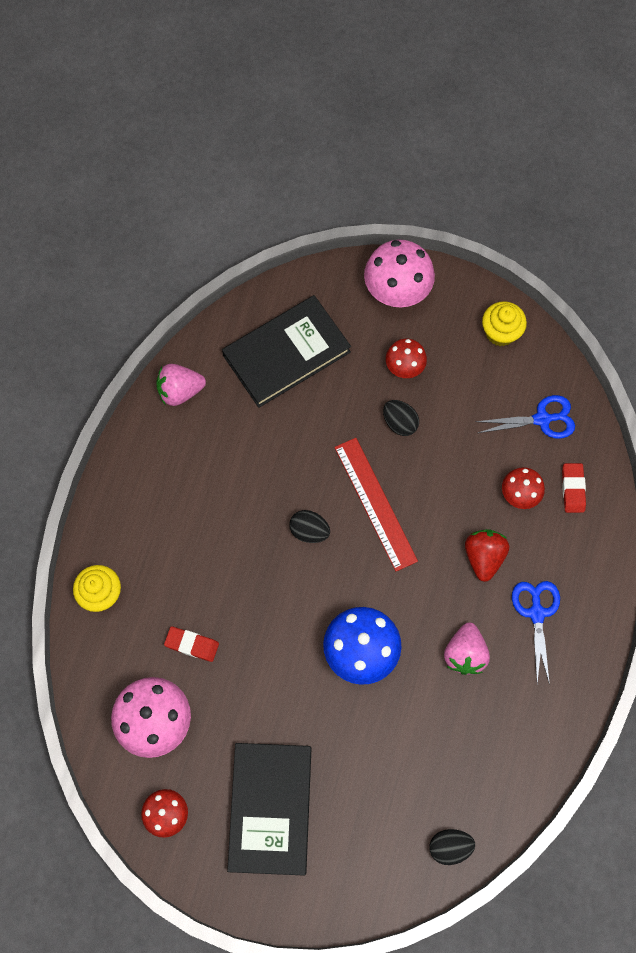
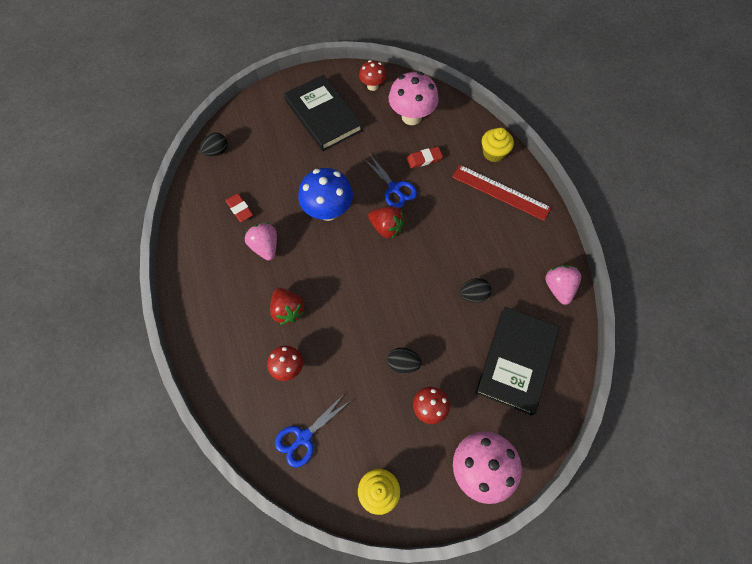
camera: 145 degrees right, 5 degrees down
pink strawberry [156,364,206,406] -> pink strawberry turned 45 degrees counterclockwise [545,265,581,305]
black egg [289,510,330,543] -> black egg moved to [459,278,492,303]
red ruler [334,438,418,571] -> red ruler moved to [452,165,551,221]
blue scissors [512,581,560,685] -> blue scissors moved to [363,153,417,208]
red eraser [562,463,586,513] -> red eraser moved to [225,193,253,222]
none -> red strawberry [368,207,405,239]

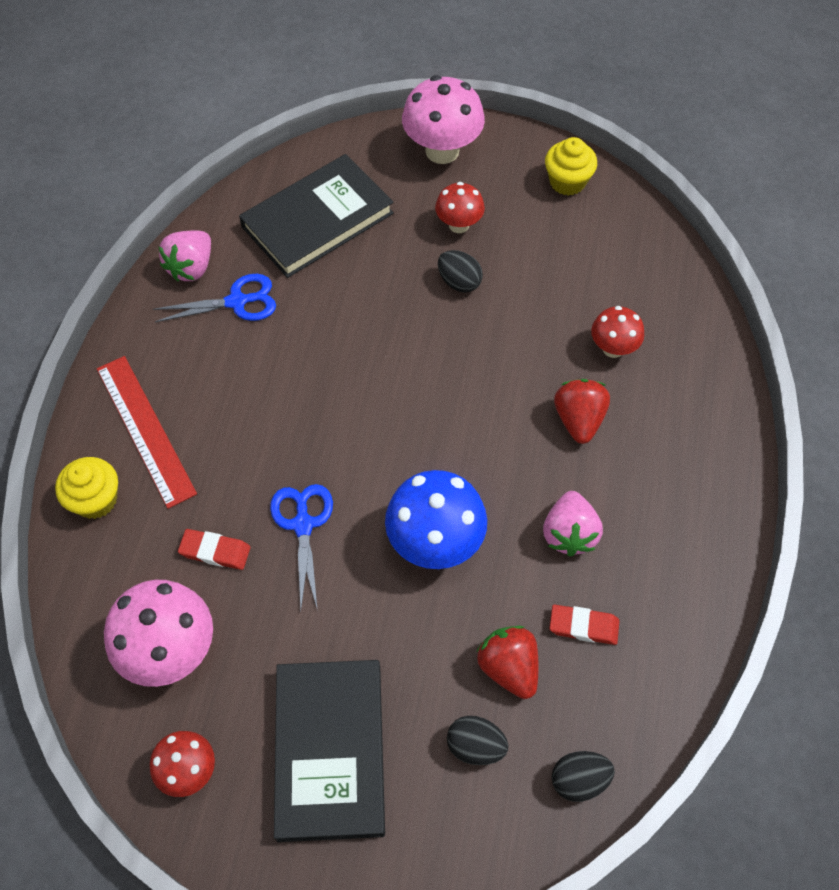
camera: 150 degrees left, 5 degrees down
red eraser [225,193,253,222] -> red eraser turned 75 degrees counterclockwise [550,604,619,645]
blue scissors [275,393,350,467] -> blue scissors moved to [153,274,276,322]
red strawberry [368,207,405,239] -> red strawberry moved to [476,626,539,699]
black egg [459,278,492,303] -> black egg moved to [447,716,509,765]

